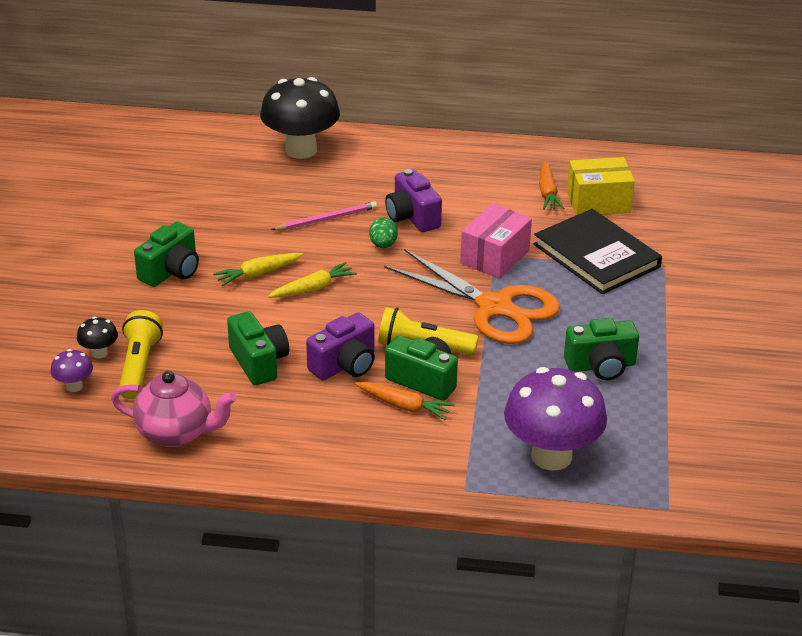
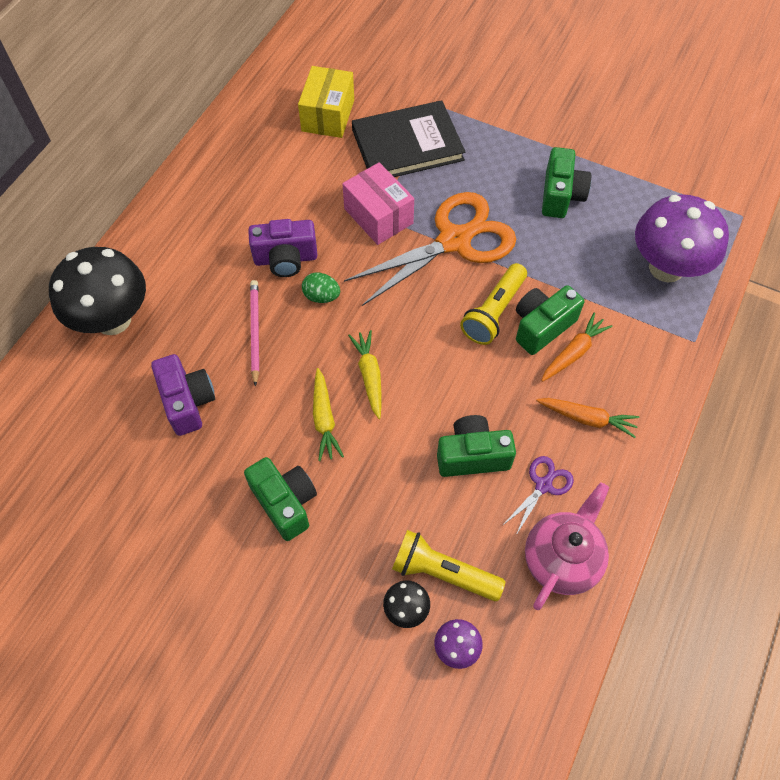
camera: 70 degrees left, 25 degrees up
purple camera [306,312,375,380] -> purple camera moved to [151,354,215,436]
orange carrot [539,161,565,210] -> orange carrot moved to [536,398,639,438]
none -> purple scissors [503,456,574,535]

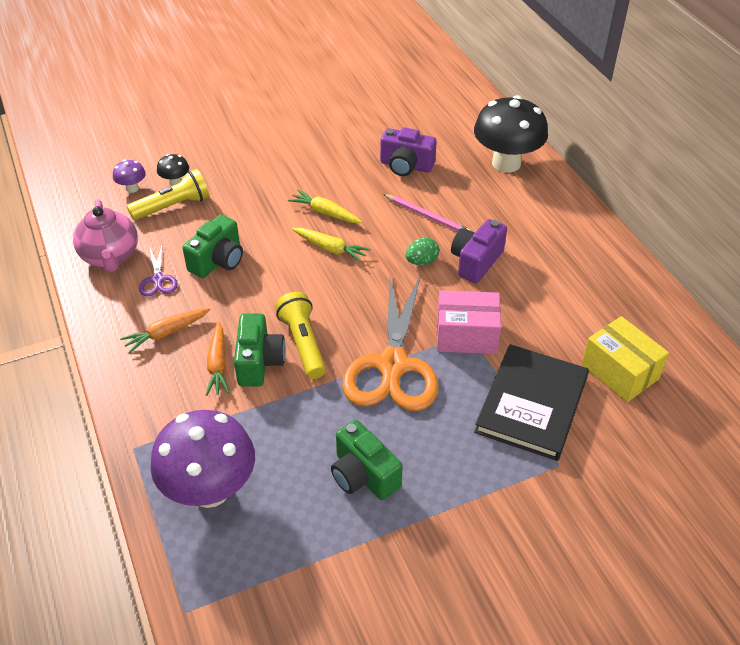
camera: 130 degrees right, 15 degrees down
green camera [244,457,317,541] -> none

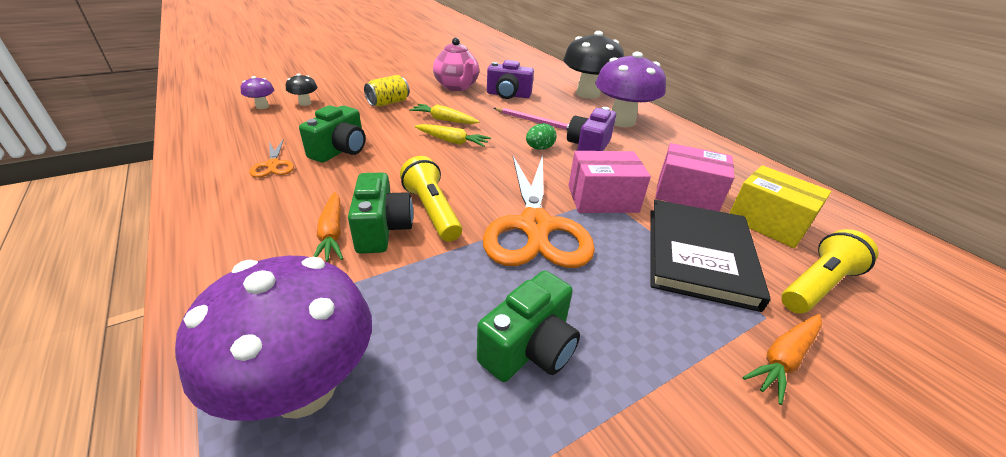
camera: 10 degrees left, 10 degrees down
pink teapot [73,199,138,272] -> pink teapot moved to [433,38,479,91]
orange carrot [120,308,210,353] -> orange carrot moved to [743,314,822,405]
yellow flashlight [127,169,209,220] -> yellow flashlight moved to [781,229,879,313]
purple scissors [139,246,177,296] -> orange scissors [249,139,294,178]
green camera [331,420,403,500] -> green camera turned 90 degrees counterclockwise [477,271,580,382]
none -> yellow can [364,75,409,107]
none -> purple mushroom [595,52,666,127]
none -> pink box [655,143,734,211]

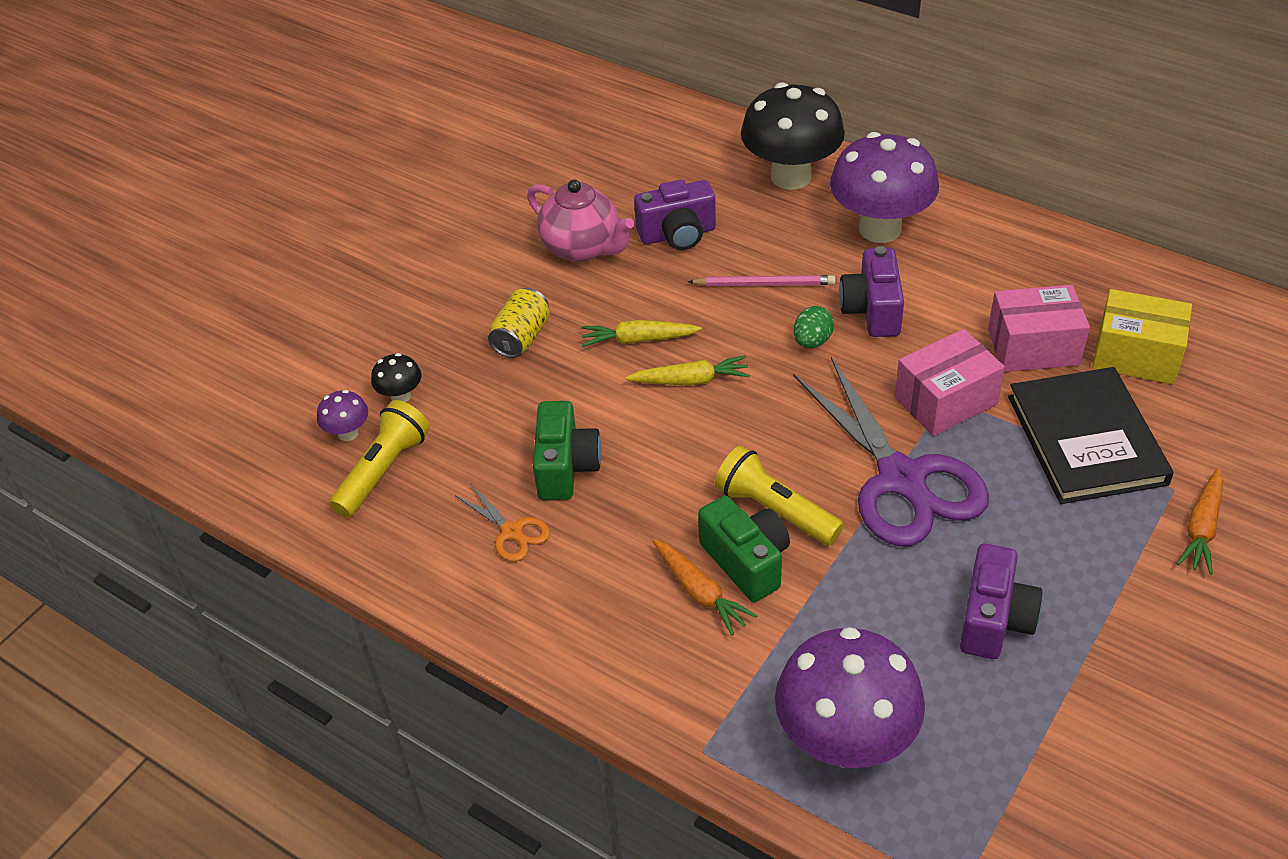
camera: 20 degrees left, 10 degrees up
green camera [477,271,580,382] -> purple camera [960,544,1042,659]
orange scissors [483,155,595,268] -> purple scissors [793,357,989,547]
yellow flashlight [781,229,879,313] -> yellow flashlight moved to [329,400,430,518]

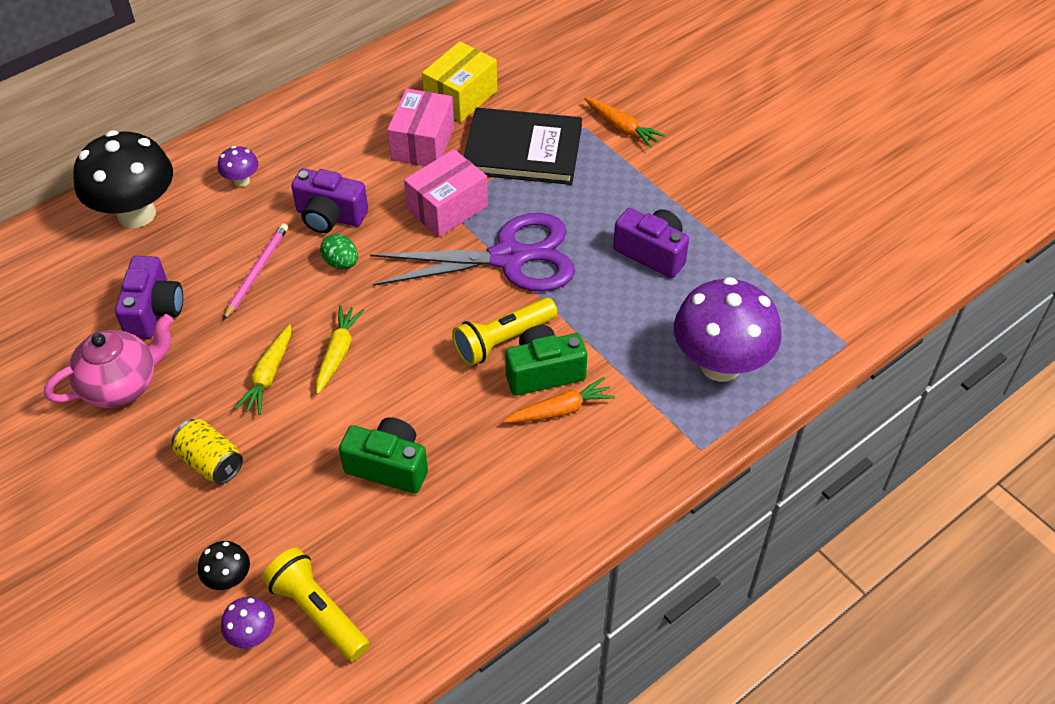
camera: 75 degrees left, 5 degrees up
orange scissors [455,483,550,562] -> none
purple mushroom [830,132,939,243] -> purple mushroom [218,146,258,187], size x0.43
pink box [895,329,1005,436] -> pink box turned 60 degrees clockwise [404,149,488,237]

